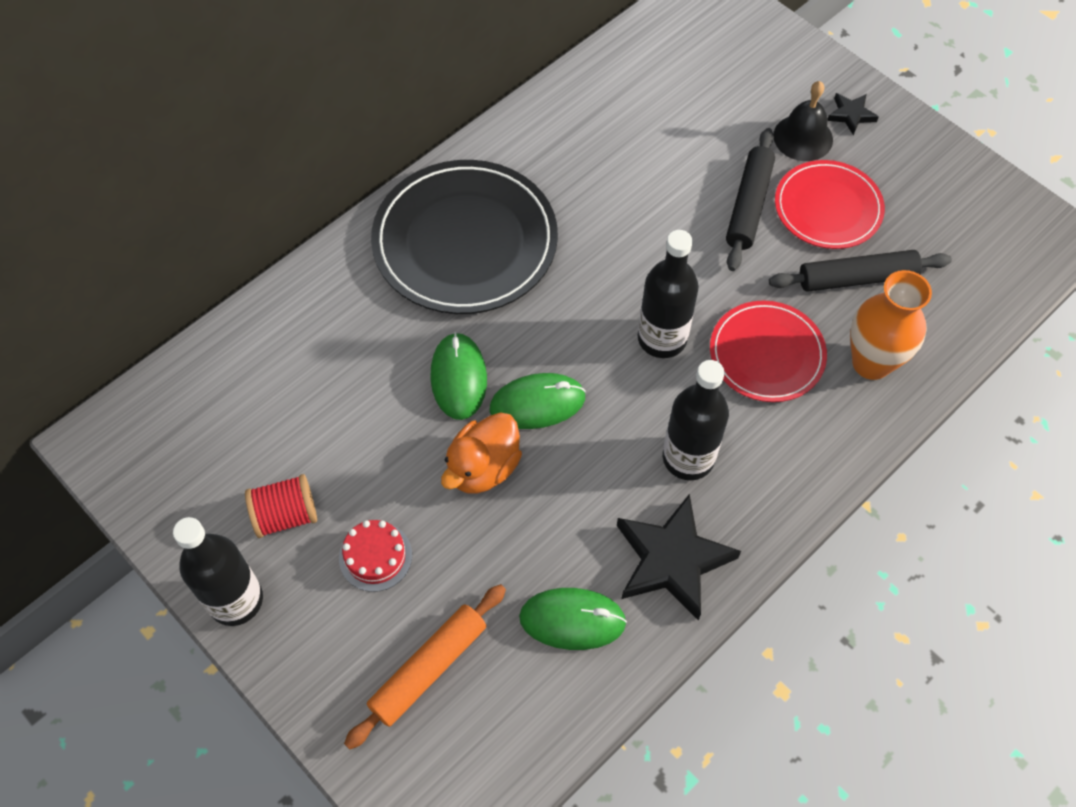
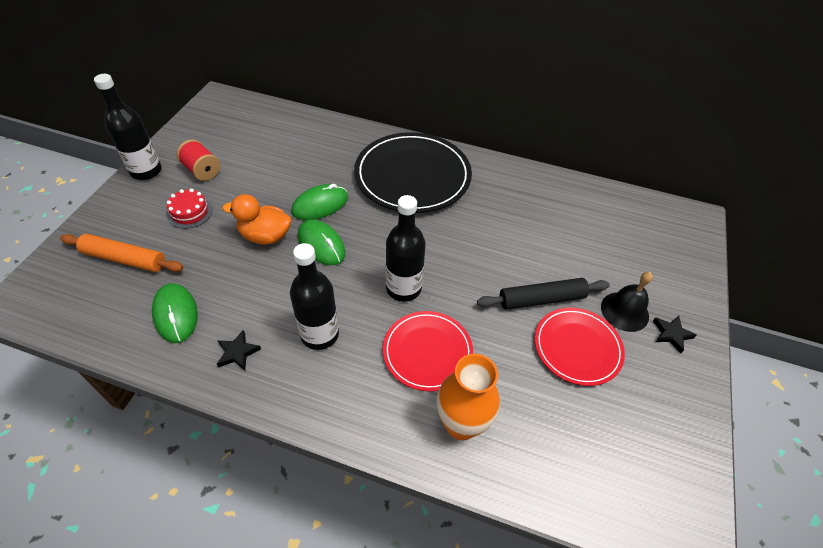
camera: 60 degrees right, 10 degrees down
black star [617,494,741,621] -> black star [217,330,261,371], size x0.48
black rolling pin [769,250,952,292] -> none

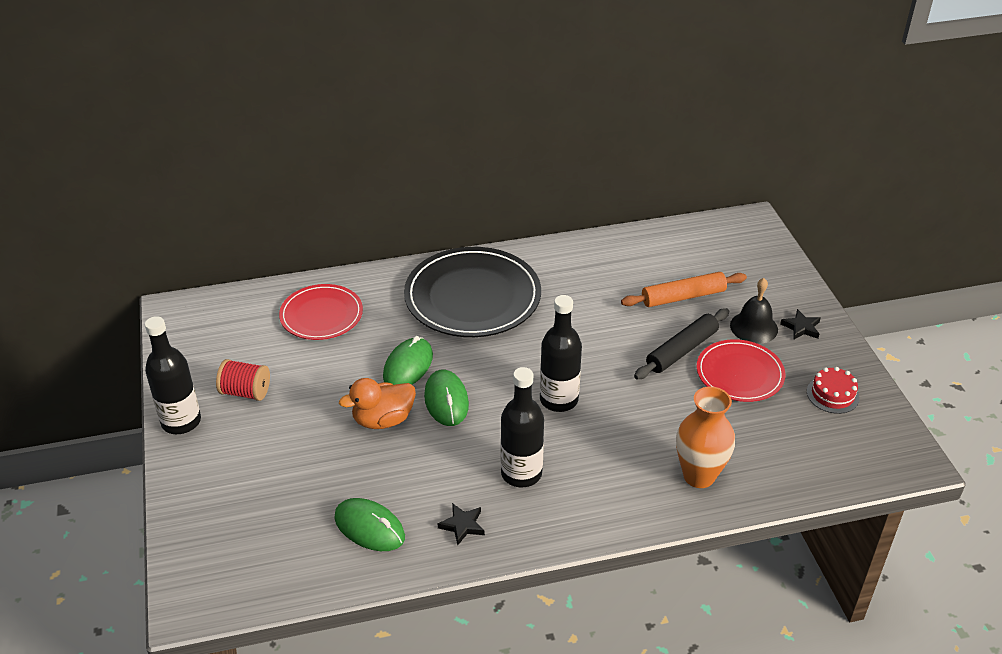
camera: 30 degrees left, 10 degrees down
orange rolling pin [60,234,183,272] -> orange rolling pin moved to [621,272,747,307]
red cake [167,189,212,229] -> red cake moved to [807,367,860,414]
green mouse [298,219,345,265] -> green mouse turned 60 degrees clockwise [424,370,469,426]
red plate [383,311,473,391] -> red plate moved to [279,284,363,340]

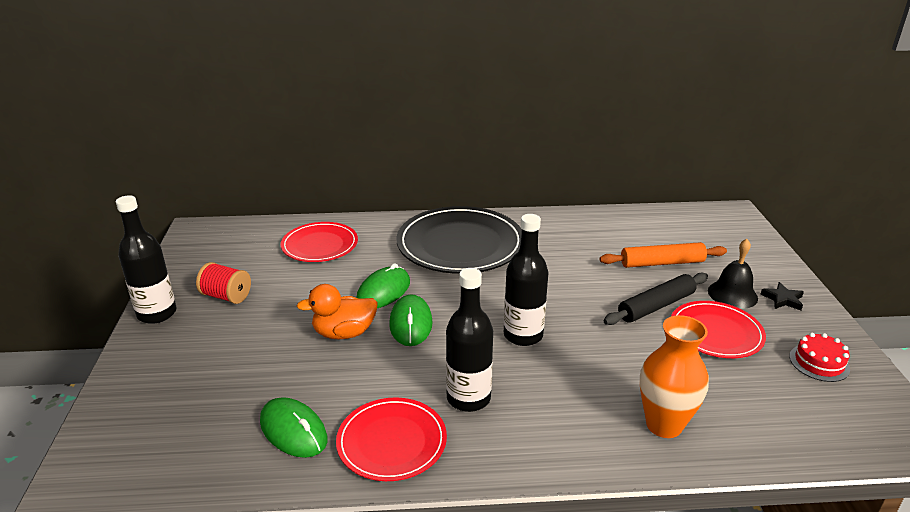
camera: 10 degrees right, 10 degrees down
black star [437,503,485,546] -> red plate [336,397,447,481]

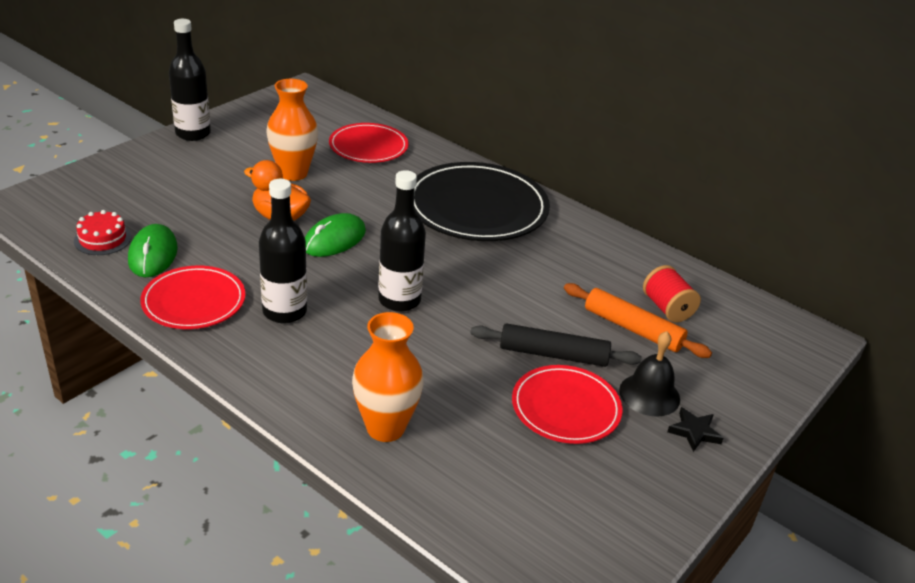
camera: 40 degrees right, 5 degrees up
red spool [196,262,251,304] -> red spool moved to [643,265,701,322]
green mouse [357,263,410,308] -> none
red cake [789,333,850,382] -> red cake moved to [74,210,131,255]
none -> orange vase [266,79,318,181]

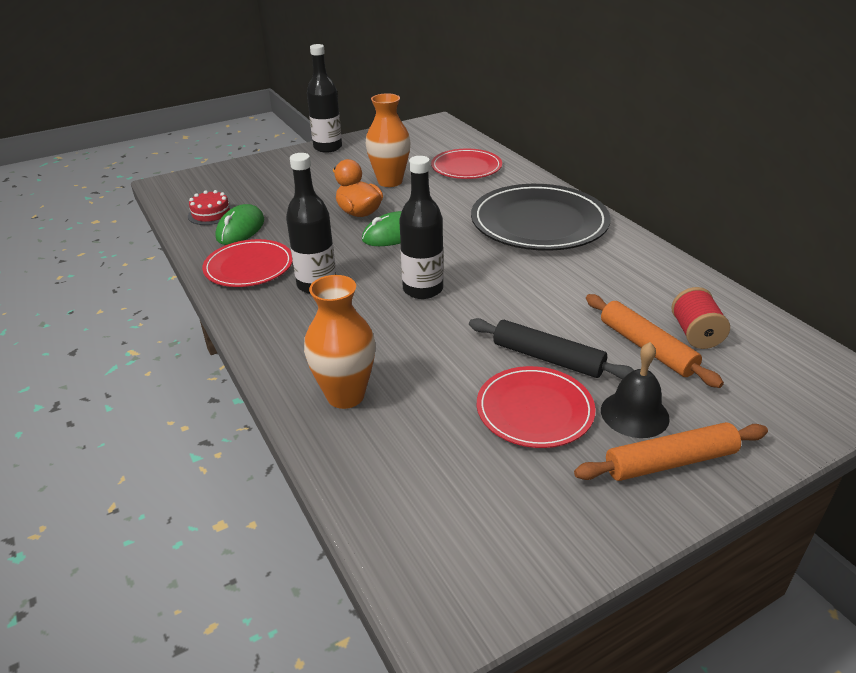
camera: 25 degrees right, 0 degrees up
black star [668,407,723,452] -> orange rolling pin [574,422,768,481]

